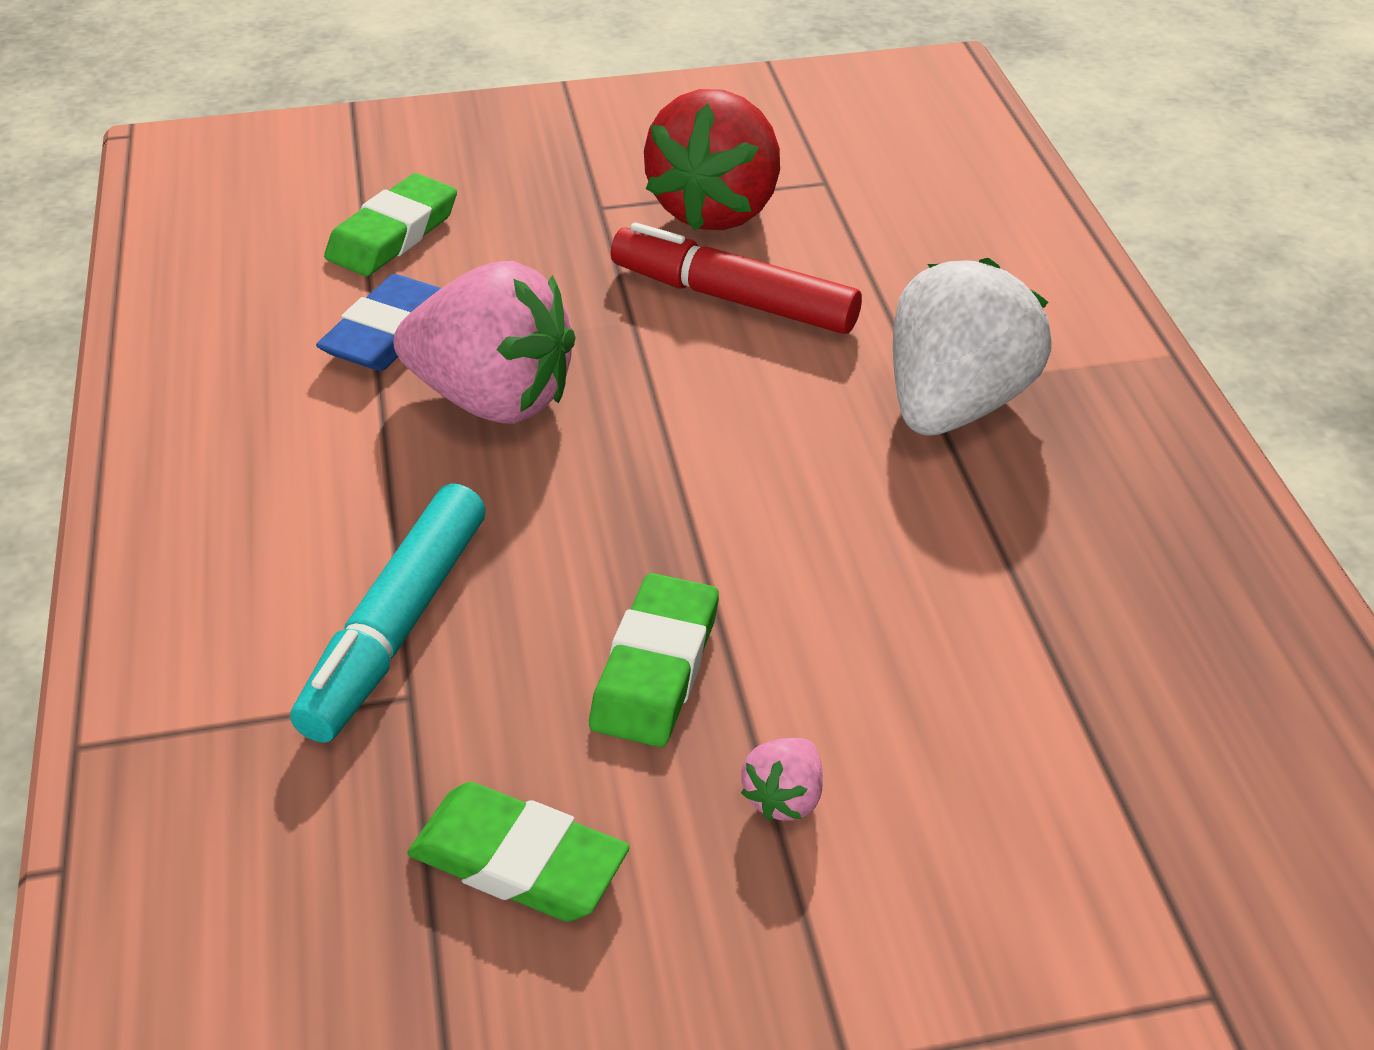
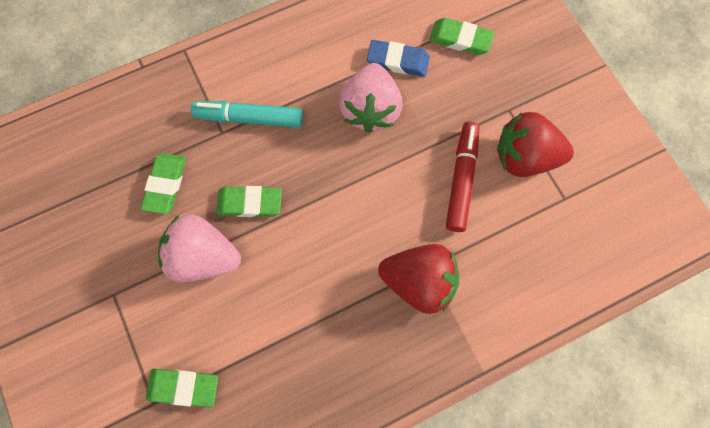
camera: 75 degrees right, 30 degrees up
pink strawberry [741,738,823,821] -> pink strawberry [158,214,241,282], size x2.41
white strawberry [893,258,1052,436] -> red strawberry [378,244,459,314]
none -> green eraser [146,368,218,407]

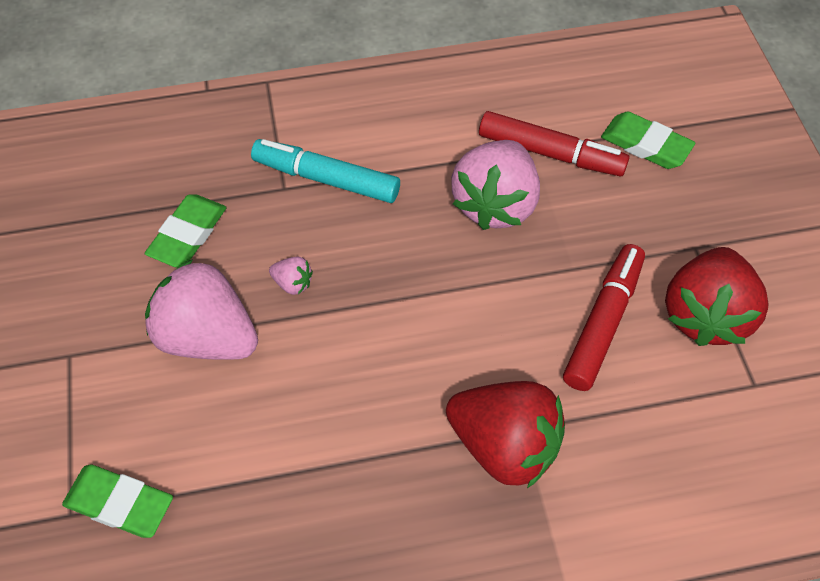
camera: 15 degrees right, 15 degrees down
green eraser [216,186,282,217] -> pink strawberry [269,256,313,295]
blue eraser [367,40,430,77] -> red marker [479,111,630,176]
red strawberry [497,112,574,177] -> red strawberry turned 90 degrees counterclockwise [665,247,769,346]

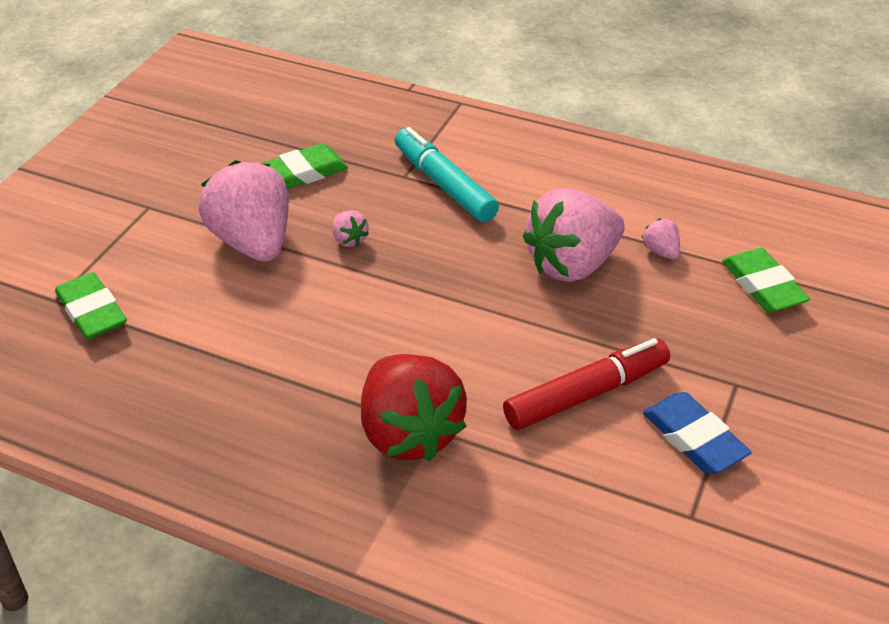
camera: 35 degrees right, 15 degrees down
red marker [479,111,630,176] -> pink strawberry [642,218,680,259]
red strawberry [665,247,769,346] -> blue eraser [643,392,752,474]

